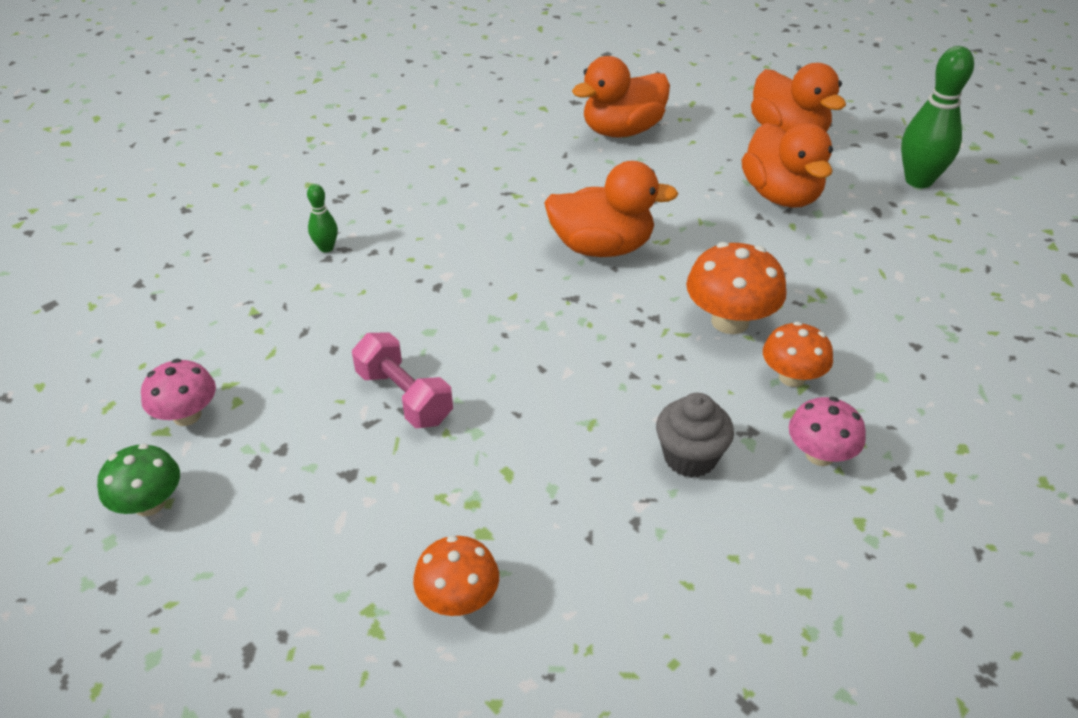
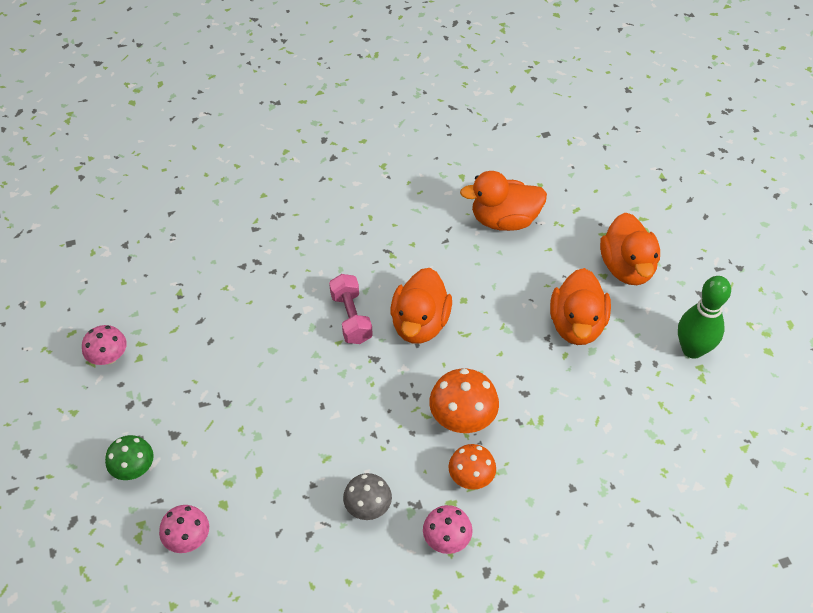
camera: 25 degrees right, 10 degrees up
green mushroom [97,444,180,516] -> green mushroom moved to [105,435,154,480]
green bowling pin [307,184,338,253] -> none
pink dumbbell [352,332,453,428] -> pink dumbbell moved to [329,274,373,344]
orange mushroom [413,536,499,616] -> pink mushroom [159,505,209,553]
orange duck [544,161,679,257] -> orange duck turned 75 degrees clockwise [390,268,452,344]
grey cupcake [656,393,734,478] -> grey mushroom [343,473,392,520]

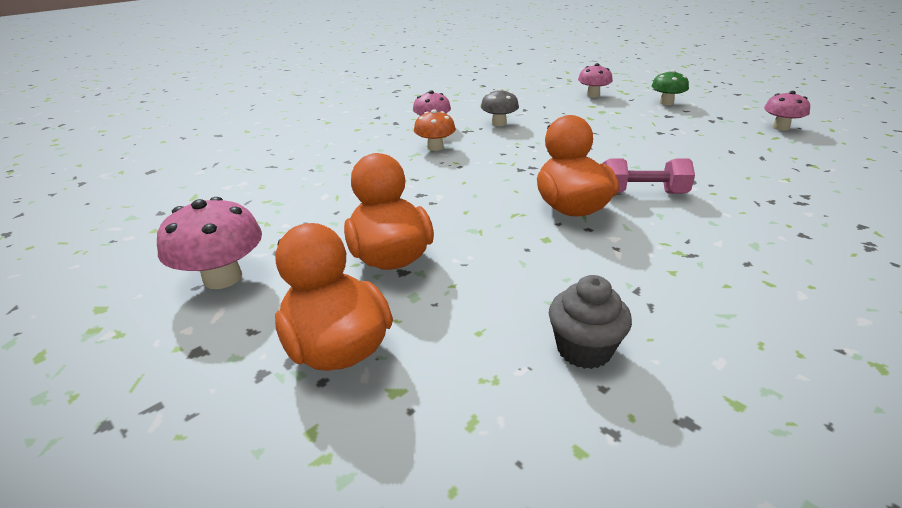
camera: 155 degrees right, 20 degrees down
pink dumbbell [329,274,373,344] -> pink dumbbell turned 45 degrees counterclockwise [603,158,695,194]
orange mushroom [429,369,499,433] -> none
orange duck [460,171,547,231] -> grey cupcake [549,275,632,369]
green bowling pin [678,276,731,359] -> pink mushroom [157,197,262,289]

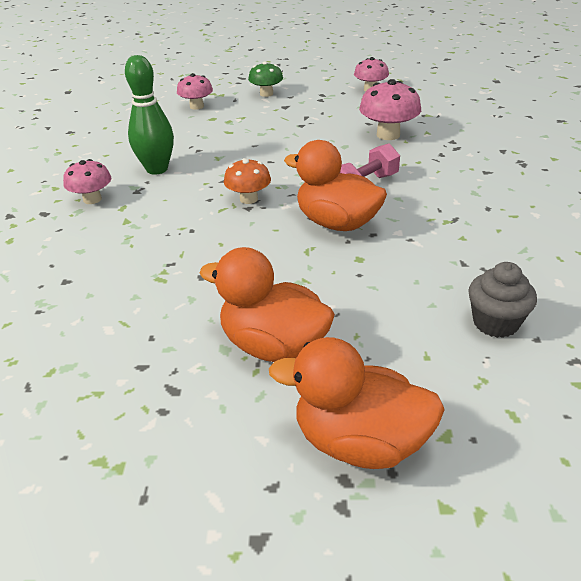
camera: 45 degrees left, 5 degrees up
pink mushroom [157,197,262,289] -> pink mushroom moved to [359,79,421,140]
orange mushroom [414,110,456,151] -> orange mushroom moved to [224,158,271,204]
grey mushroom [481,88,519,126] -> green bowling pin [125,55,174,175]

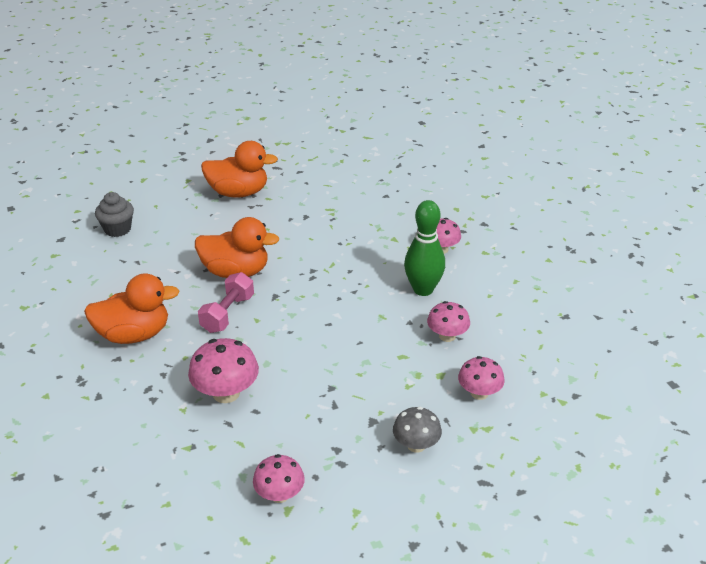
camera: 155 degrees right, 0 degrees up
orange mushroom [224,158,271,204] -> none
green mushroom [248,61,283,97] -> grey mushroom [393,406,442,453]
orange duck [269,337,445,469] -> orange duck moved to [84,274,180,344]
none -> pink mushroom [427,301,470,342]

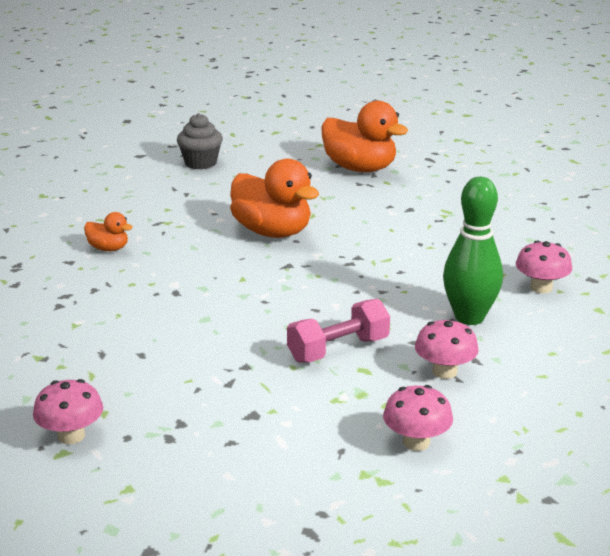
camera: 35 degrees right, 10 degrees down
orange duck [84,274,180,344] -> orange duck [84,212,133,251], size x0.49
pink mushroom [188,338,259,403] -> none
pink dumbbell [198,272,254,333] -> pink dumbbell moved to [287,299,390,363]
grey mushroom [393,406,442,453] -> none

